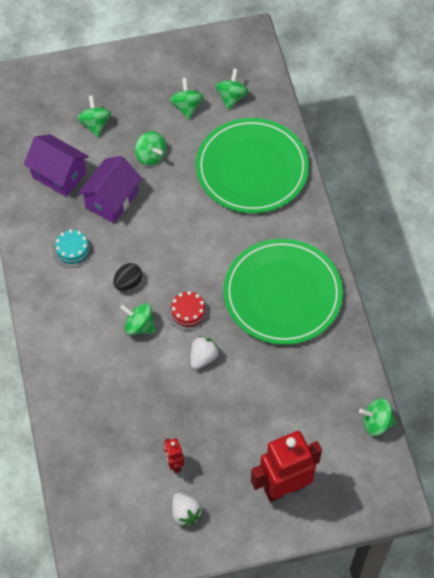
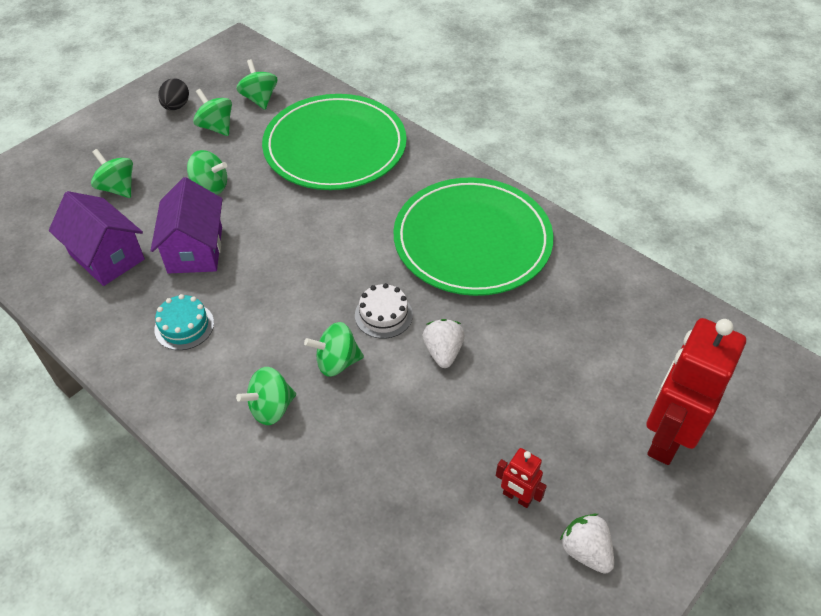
camera: 35 degrees left, 10 degrees down
purple house [24,134,89,197] -> purple house turned 45 degrees clockwise [49,191,145,286]
black egg [113,263,142,291] -> black egg moved to [158,78,189,110]
red cake [168,291,209,331] -> white cake [355,283,413,339]
white strawberry [172,493,202,527] -> white strawberry turned 150 degrees counterclockwise [560,514,614,574]
green spinning top [359,398,396,436] -> green spinning top moved to [236,367,296,425]

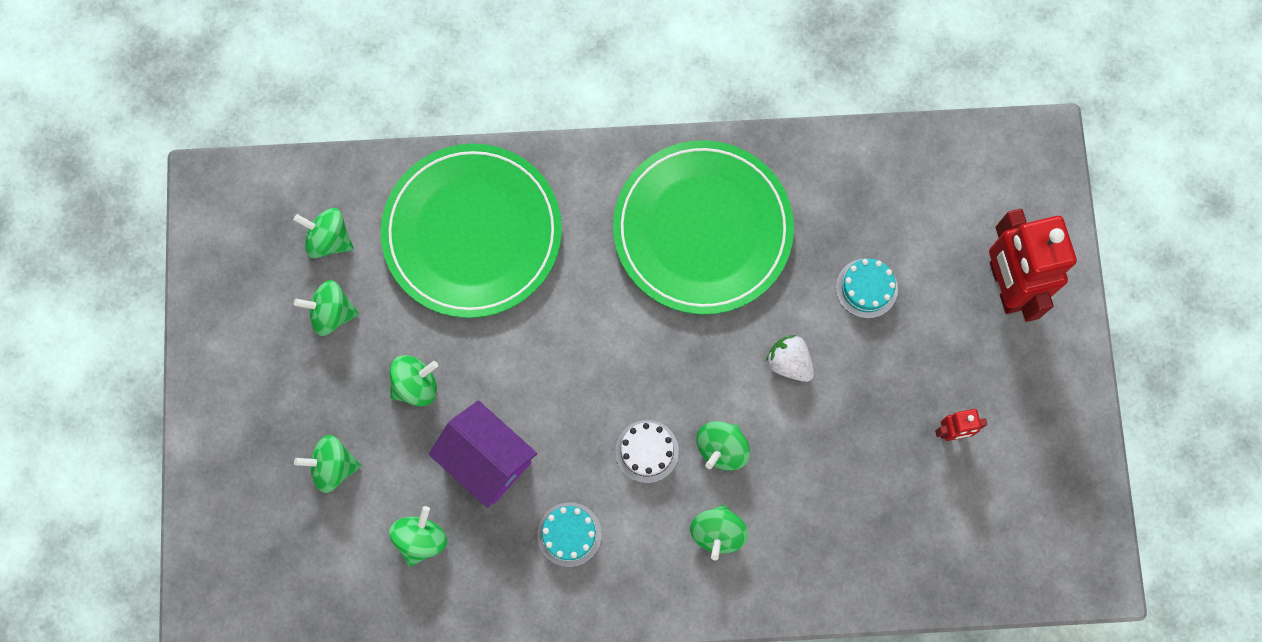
camera: 45 degrees left, 25 degrees up
purple house [49,191,145,286] -> green spinning top [389,506,447,567]
black egg [158,78,189,110] -> none
white cake [355,283,413,339] -> white cake moved to [616,420,679,483]
white strawberry [560,514,614,574] -> none
none -> turquoise cake [836,258,898,319]

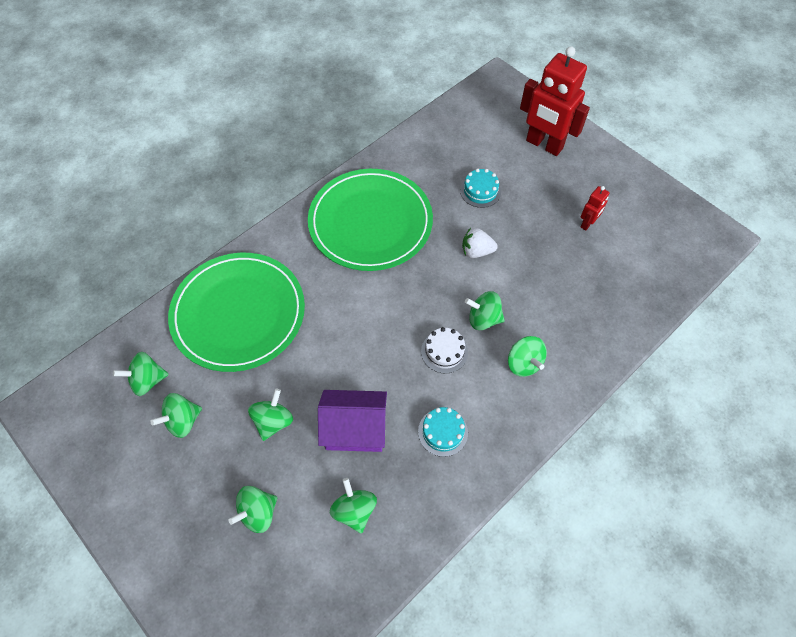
camera: 40 degrees left, 15 degrees down
green spinning top [696,421,750,471] -> green spinning top turned 105 degrees clockwise [465,291,505,330]

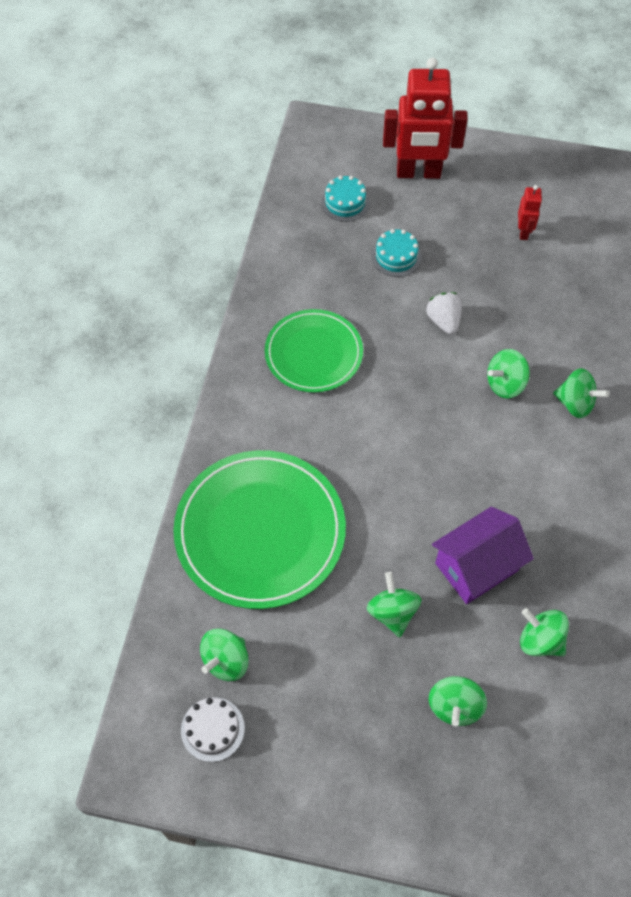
camera: 35 degrees left, 0 degrees up
green spinning top [150,393,202,438] -> none
green plate [308,169,433,271] -> green plate [265,309,363,393], size x0.63
turquoise cake [418,407,468,457] -> turquoise cake moved to [321,176,370,222]
white cake [421,327,468,374] -> white cake moved to [181,697,245,762]
white strawberry [462,228,498,258] -> white strawberry turned 105 degrees clockwise [426,292,462,334]

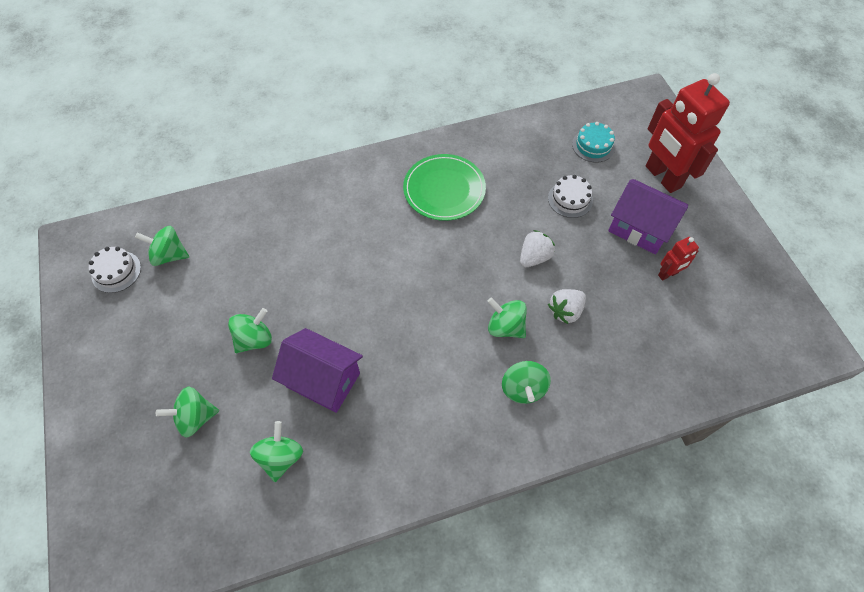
camera: 60 degrees right, 0 degrees up
green plate [173,450,346,609] -> none
turquoise cake [371,229,422,277] -> white cake [548,175,593,218]
none -> white strawberry [548,289,586,324]
none -> purple house [608,179,688,255]

